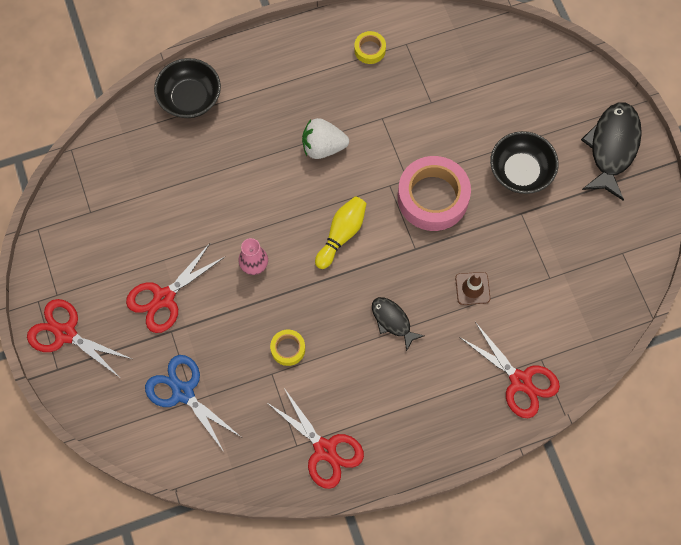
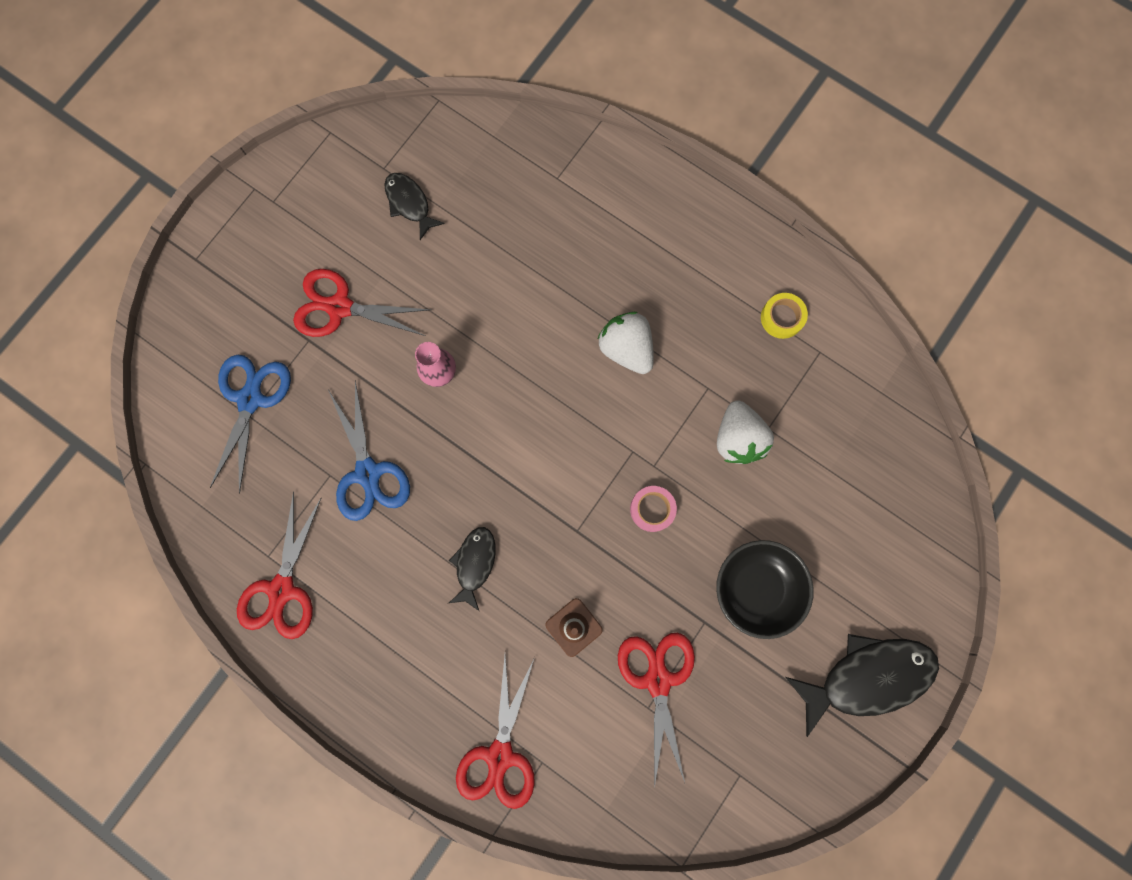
camera: 55 degrees right, 10 degrees up
red scissors [27,299,134,377] -> red scissors moved to [618,633,695,788]
black bowl [154,58,221,118] -> none
yellow tape [270,330,305,366] -> blue scissors [328,381,410,521]
yellow bowling pin [315,196,367,269] -> none
pink tape [398,156,471,231] -> pink tape [630,486,677,532], size x0.46
none -> black fish [384,173,445,240]
none -> white strawberry [717,400,774,464]

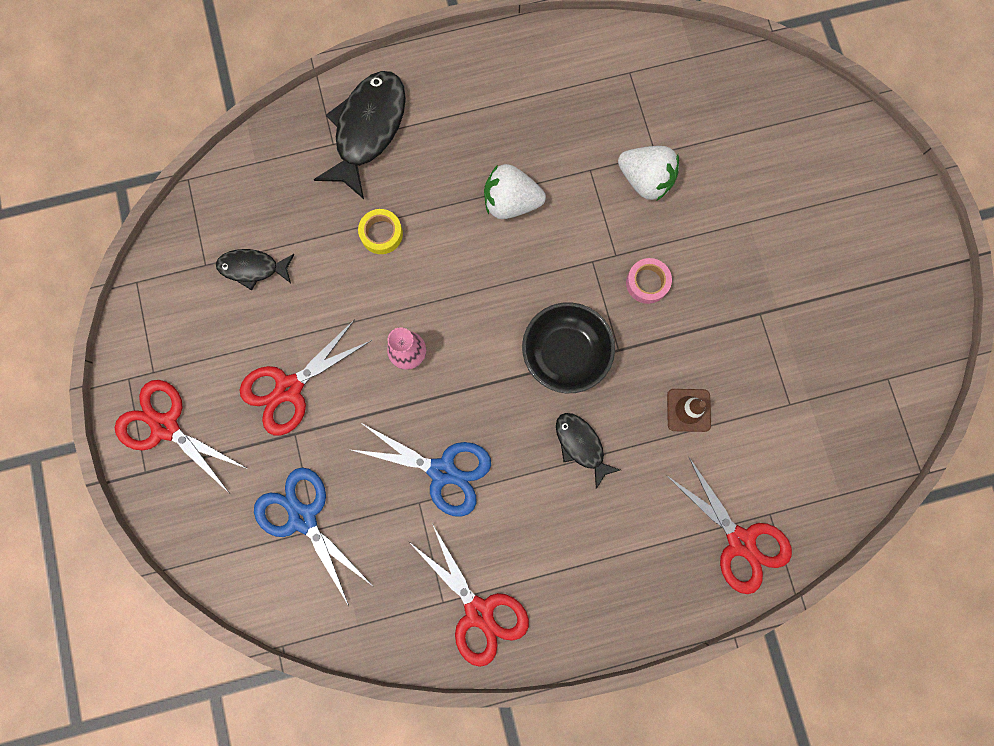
camera: 50 degrees left, 0 degrees up
red scissors [618,633,695,788] -> red scissors moved to [115,380,248,494]
black bowl [716,540,814,639] -> black bowl moved to [522,302,615,393]
yellow tape [761,293,808,339] -> yellow tape moved to [358,209,403,254]
black fish [785,634,939,737] -> black fish moved to [314,71,406,199]

